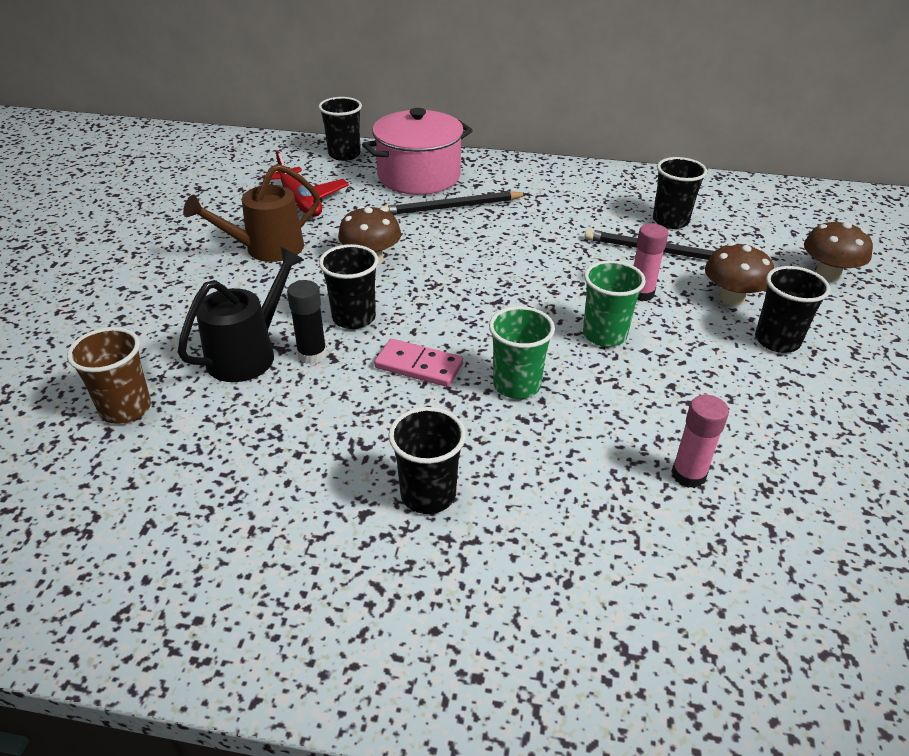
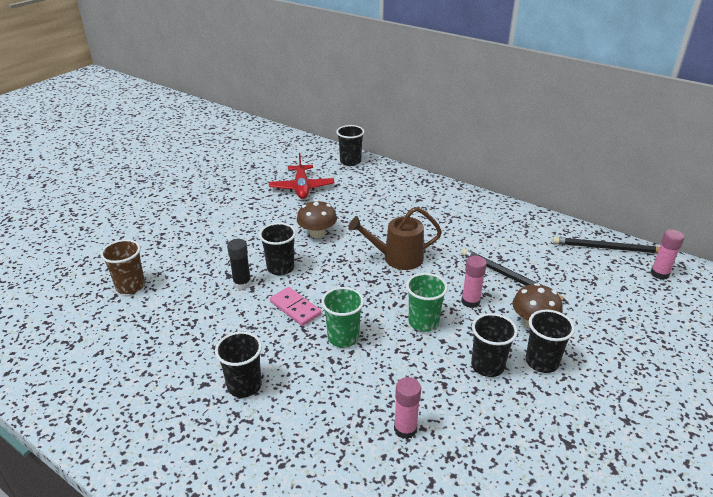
camera: 25 degrees right, 5 degrees down
black watering can [178,247,304,382] -> none
brown watering can [183,164,320,262] -> brown watering can moved to [348,207,442,270]
pink pot [362,108,473,195] -> none
black pencil [381,191,527,215] -> black pencil moved to [553,237,660,253]
black cup [653,157,707,229] -> black cup moved to [471,313,518,377]
brown mushroom [804,220,873,281] -> none
none -> pink glue stick [650,229,685,280]

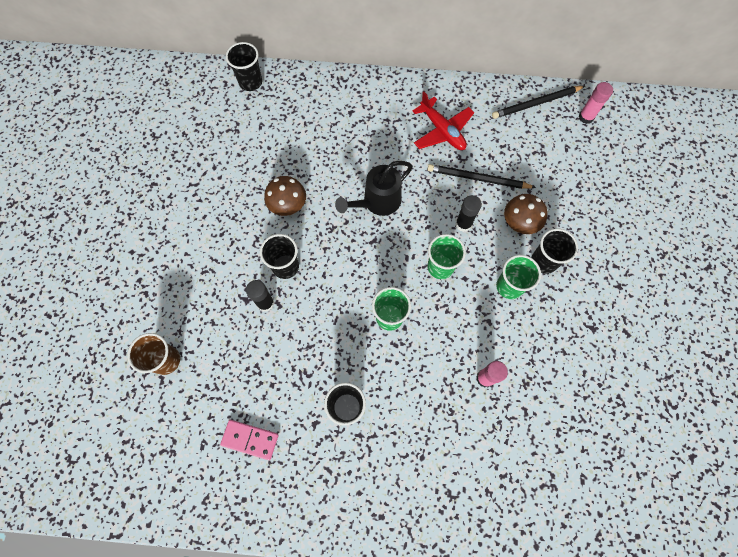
camera: 30 degrees left, 35 degrees up
red plane [269,153,335,199] -> red plane moved to [413,91,474,150]
pink domino [270,287,321,326] -> pink domino moved to [220,420,278,460]
brown watering can [348,207,442,270] -> black watering can [335,161,413,216]
pink glue stick [461,256,487,308] -> black glue stick [455,195,482,232]
black cup [471,313,518,377] -> green cup [496,255,541,299]

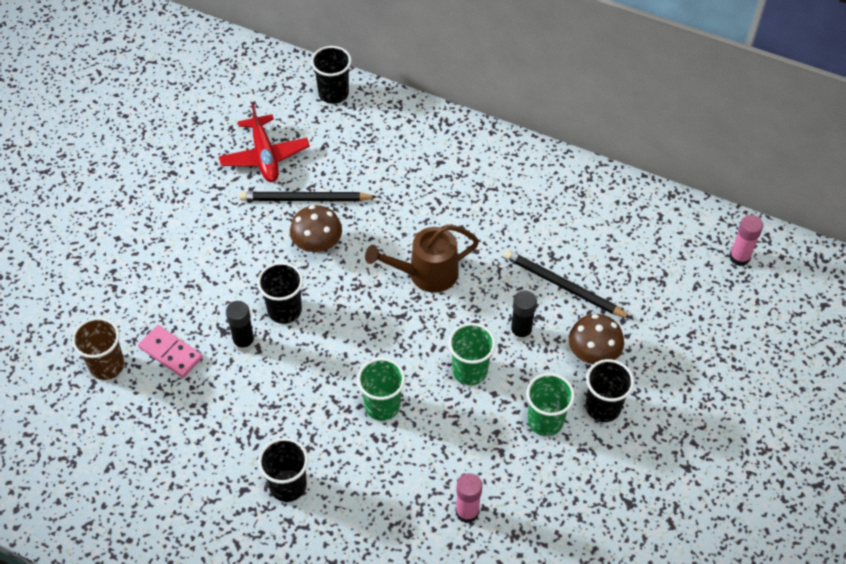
camera: 20 degrees right, 15 degrees down
pink domino [220,420,278,460] -> pink domino moved to [138,325,203,378]
black watering can [335,161,413,216] -> brown watering can [365,224,479,293]
red plane [413,91,474,150] -> red plane moved to [219,103,310,182]
black pencil [492,86,585,119] -> black pencil moved to [239,192,377,201]

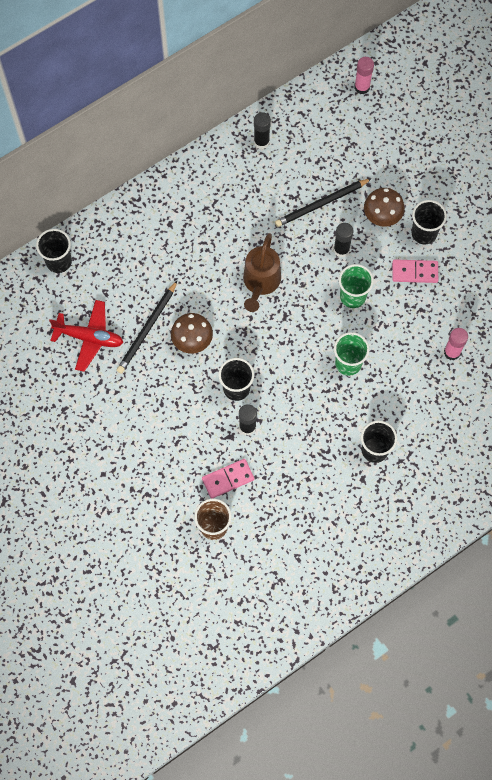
camera: 60 degrees left, 15 degrees up
green cup [526,373,575,436] -> pink domino [392,259,438,283]
none -> black glue stick [254,112,271,149]

